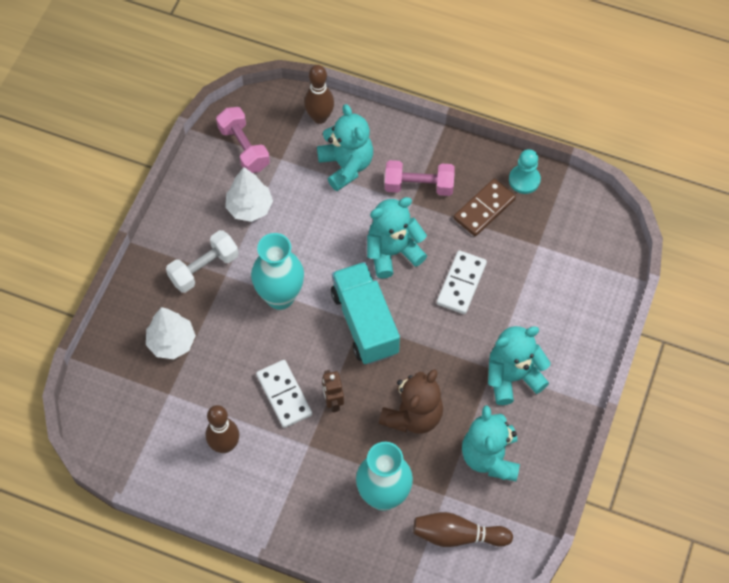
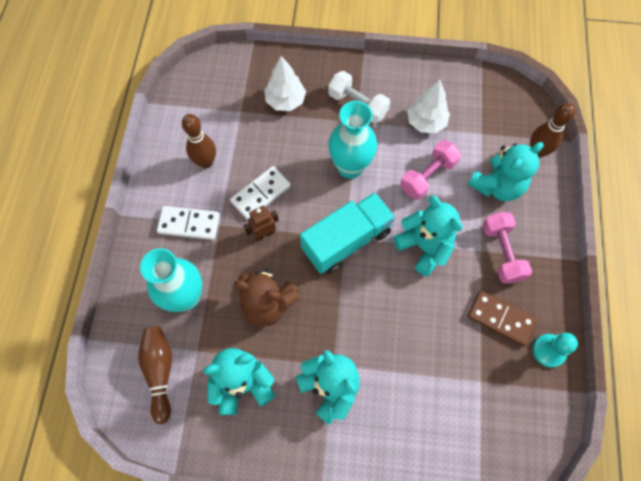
camera: 75 degrees right, 5 degrees up
pink dumbbell [216,107,270,173] -> pink dumbbell moved to [400,140,461,200]
white domino [437,250,487,314] -> white domino moved to [157,206,220,240]

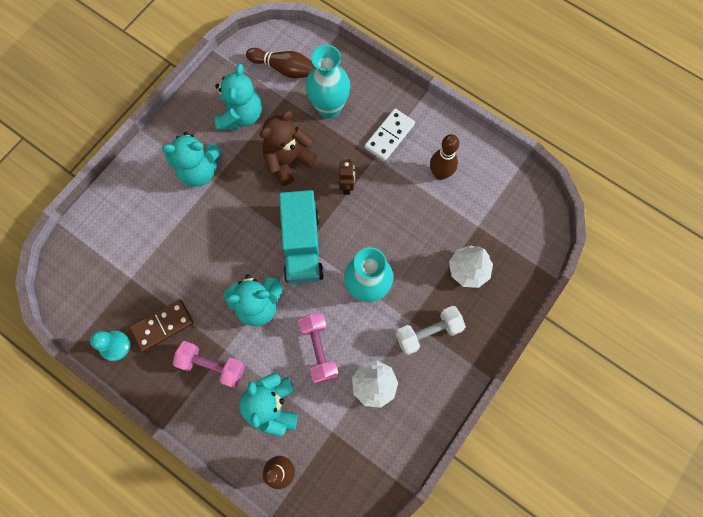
camera: 120 degrees right, 5 degrees up
white domino [230,166,291,220] -> none

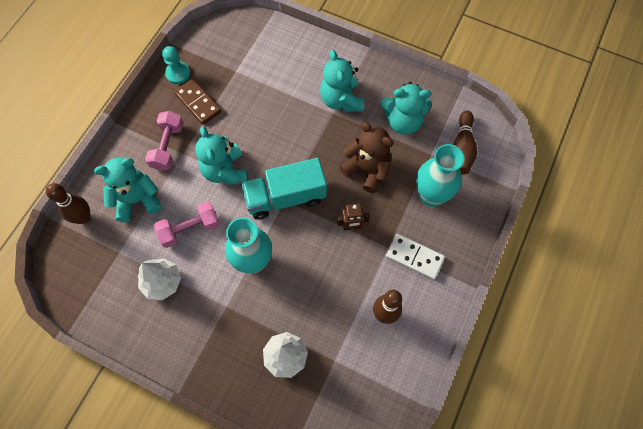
camera: 80 degrees right, 5 degrees down
white dumbbell [396,306,466,355] -> none

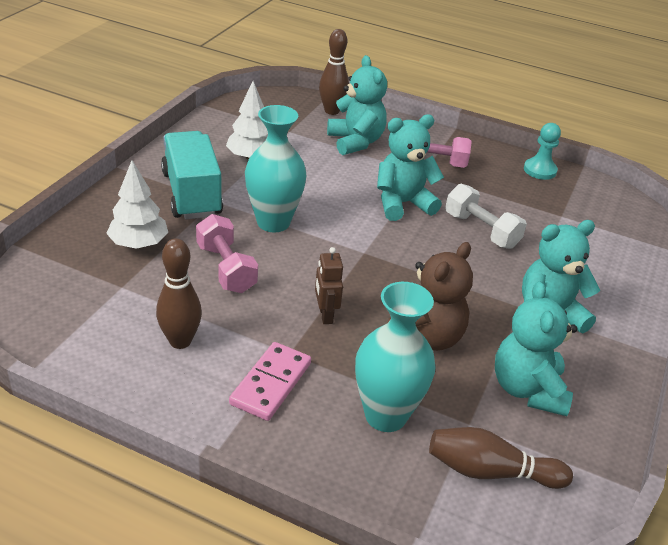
camera: 85 degrees right, 30 degrees down
pink dumbbell [154,201,220,248] -> pink dumbbell moved to [196,214,258,293]
brown domino [174,79,221,125] -> none
turquoise truck [241,158,327,220] -> turquoise truck moved to [161,131,223,219]
white domino [386,234,445,280] -> pink domino [229,342,311,421]
none -> white dumbbell [445,184,527,249]

